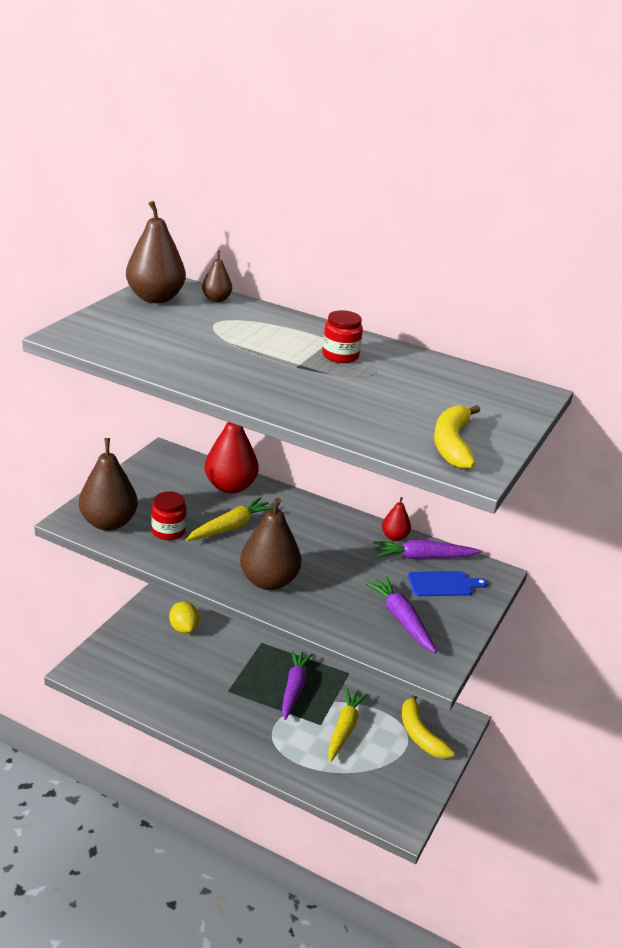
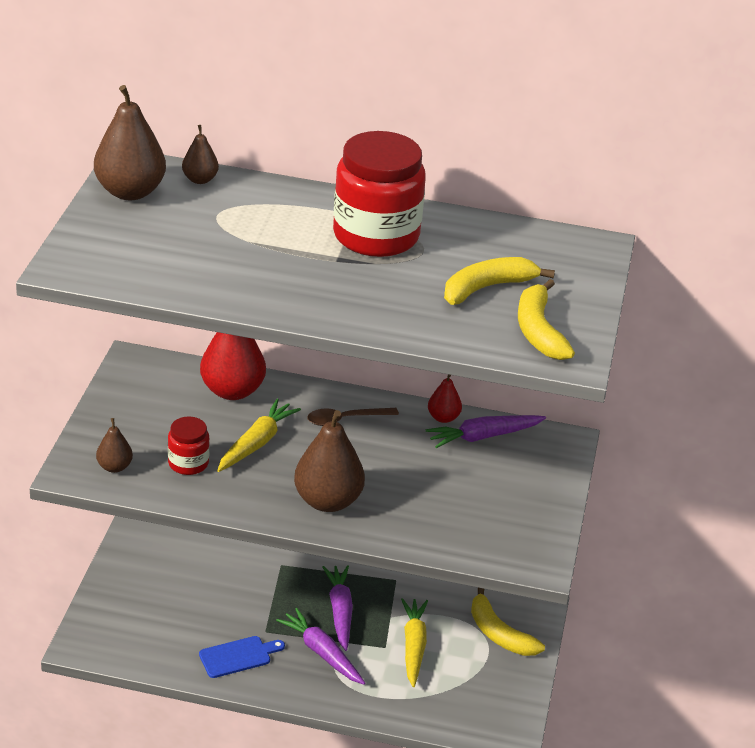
camera: 15 degrees left, 5 degrees up
brown pear [79,438,138,531] -> brown pear [96,418,133,473], size x0.52
yellow lemon [169,601,200,634] -> none
red jar [322,310,363,363] -> red jar [333,131,426,257], size x2.03
purple carrot [364,576,437,653] -> purple carrot moved to [276,608,365,685]
blue cutting board [408,571,488,596] -> blue cutting board moved to [199,636,285,678]
none -> brown spoon [307,408,399,426]
none -> yellow banana [444,257,555,305]

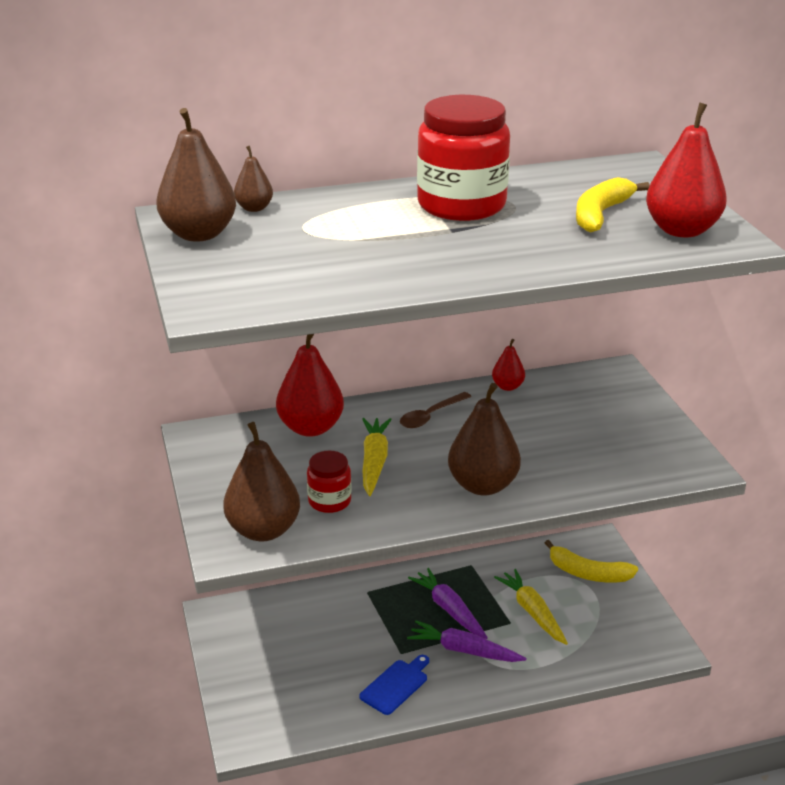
camera: 25 degrees left, 5 degrees down
brown pear [96,418,133,473] -> brown pear [223,422,300,541], size x1.92
purple carrot [426,415,546,448] -> none
yellow banana [518,279,575,360] -> red pear [646,102,727,237]

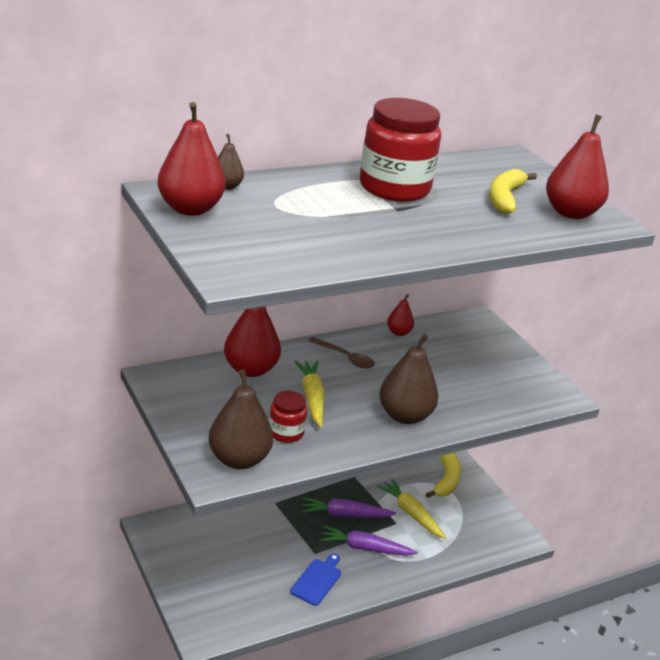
camera: 15 degrees left, 0 degrees up
brown pear [156,108,236,242] -> red pear [157,102,225,216]
brown spoon [400,392,471,428] -> brown spoon turned 90 degrees counterclockwise [308,337,375,369]
purple carrot [408,568,488,639] -> purple carrot turned 45 degrees counterclockwise [302,497,396,518]
yellow banana [545,540,638,583] -> yellow banana turned 90 degrees counterclockwise [426,453,461,498]

